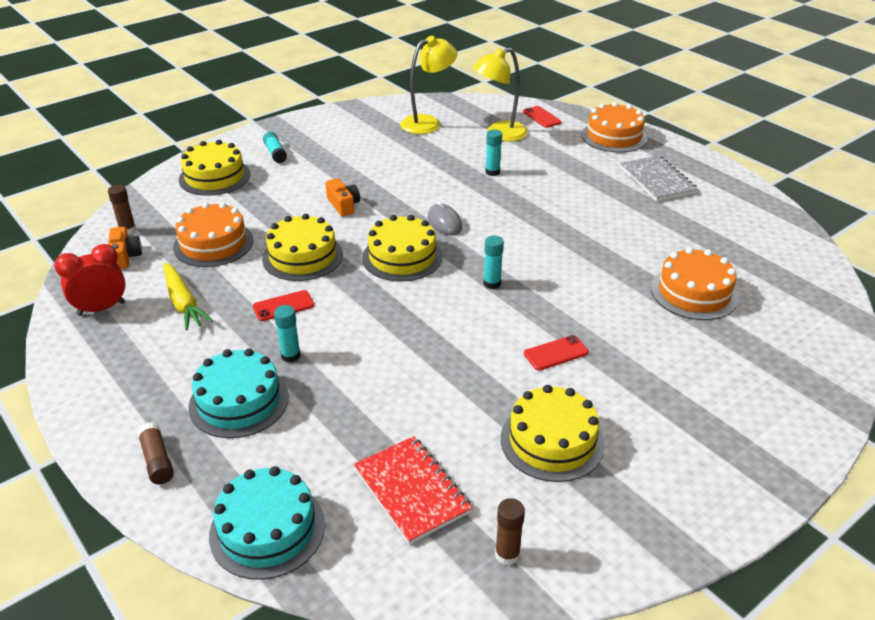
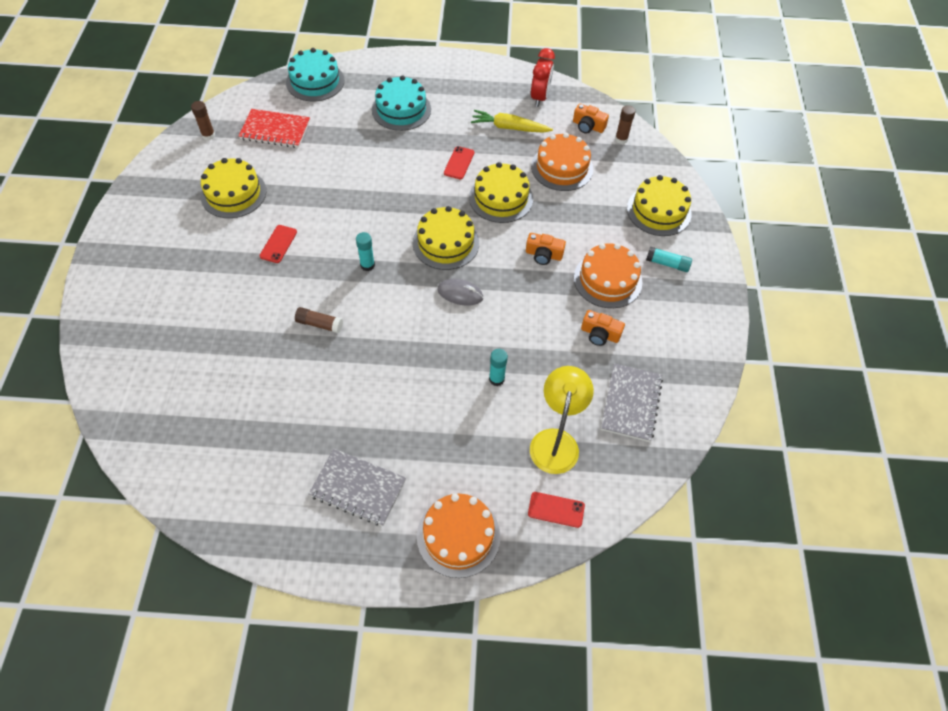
camera: 130 degrees right, 20 degrees up
brown glue stick [137,422,174,484] -> brown glue stick moved to [295,307,343,333]
turquoise glue stick [274,305,301,363] -> none
yellow lamp [400,36,457,134] -> grey notebook [601,363,663,442]
orange cake [651,247,738,320] -> orange cake moved to [574,243,642,308]
none -> orange camera [581,310,625,346]

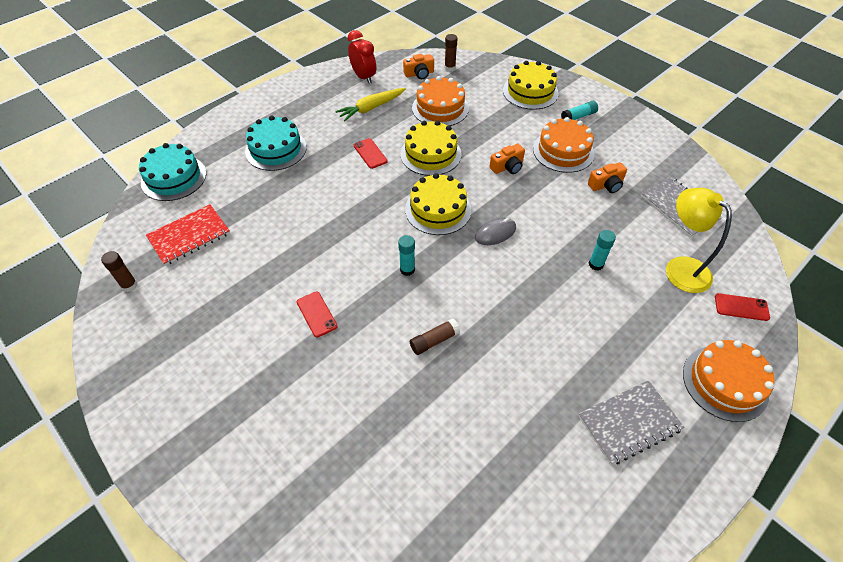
camera: 45 degrees left, 5 degrees down
yellow cake [201,158,266,218] -> none
red phone [528,492,585,528] -> red phone turned 45 degrees clockwise [715,293,770,321]

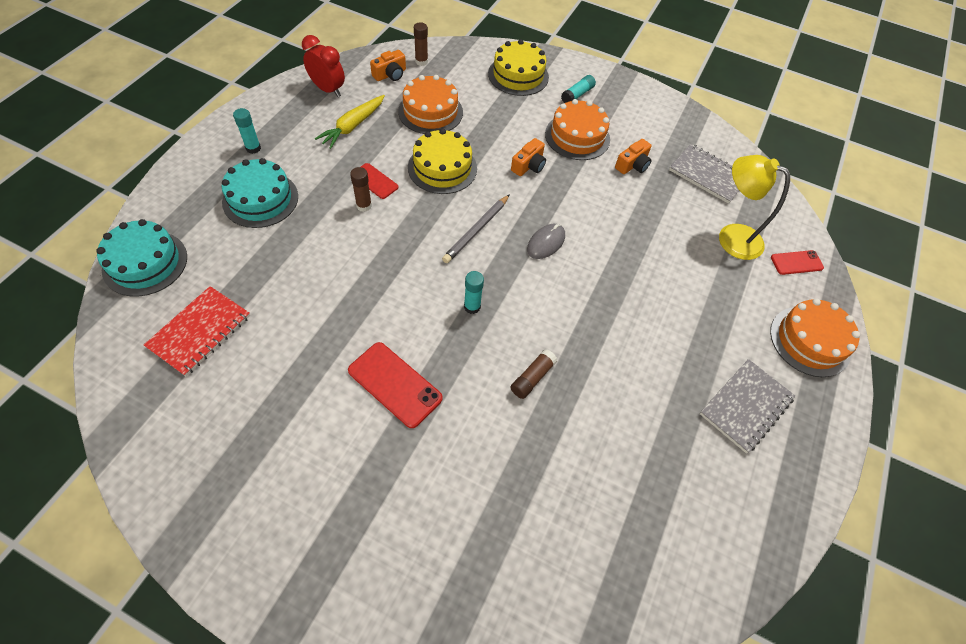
camera: 25 degrees left, 5 degrees up
brown glue stick [101,251,138,292] -> brown glue stick moved to [350,167,372,212]
red phone [297,292,338,337] -> red phone [348,342,443,428], size x1.63
yellow cake [405,173,471,235] -> grey pencil [442,194,510,263]
turquoise glue stick [589,230,616,270] -> turquoise glue stick moved to [233,108,261,154]

